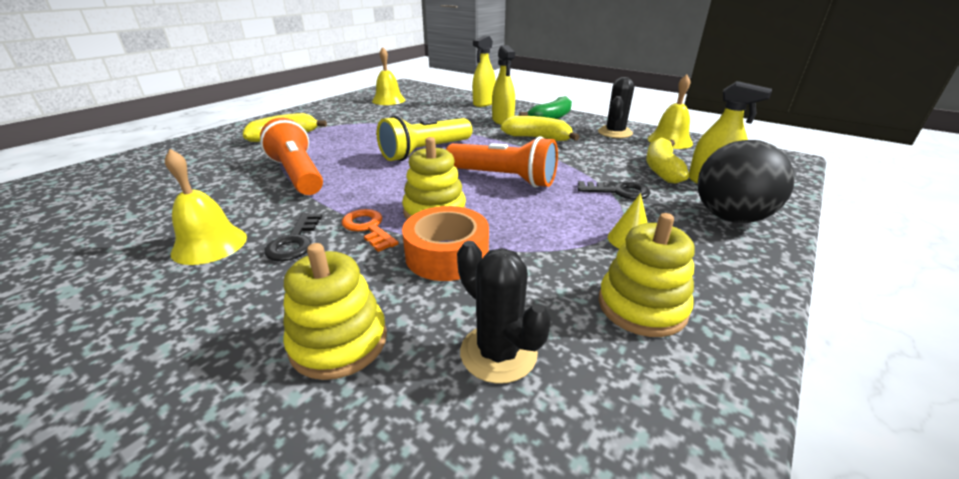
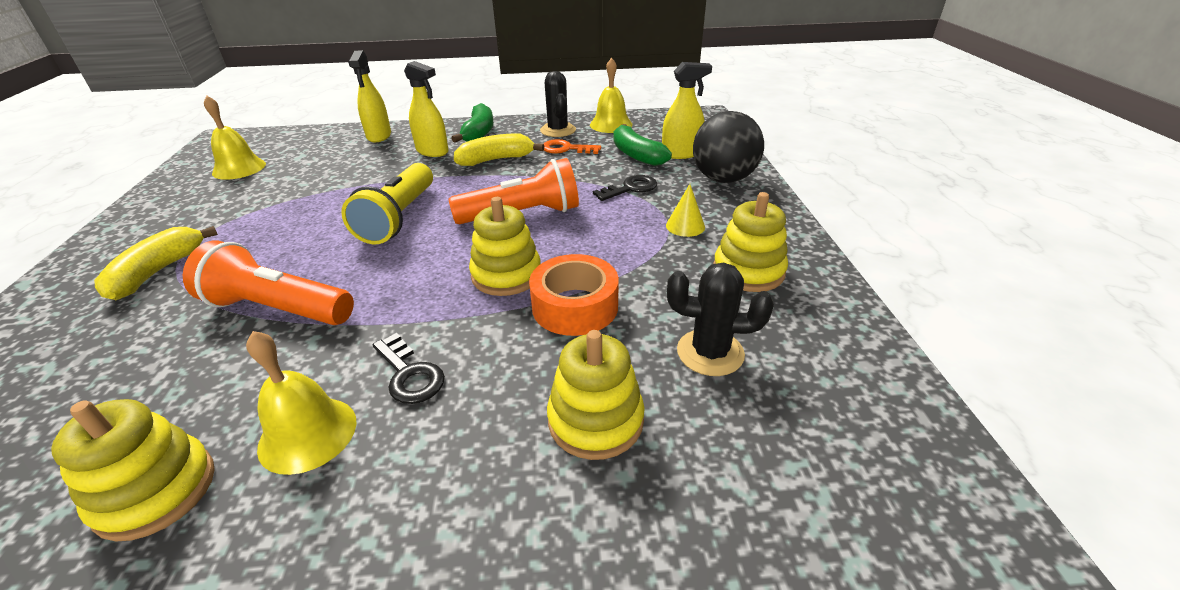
camera: 40 degrees left, 5 degrees up
orange key [341,209,399,252] -> orange key moved to [543,139,601,154]
yellow banana [646,137,689,183] -> green banana [613,124,672,166]
none -> yellow stacking toy [51,399,214,541]

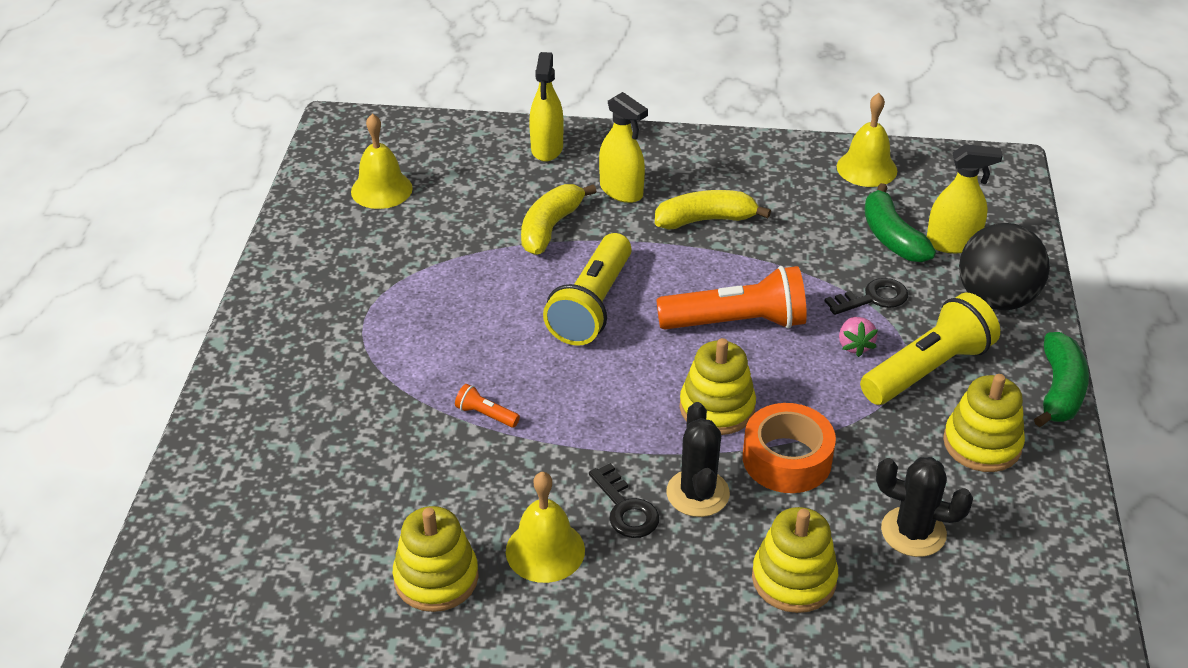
camera: 10 degrees right, 5 degrees up
yellow banana [94,226,218,300] -> yellow banana moved to [521,184,597,255]
orange flashlight [183,241,354,325] -> orange flashlight [455,384,520,428], size x0.42
green banana [451,103,493,143] -> green banana moved to [1034,332,1089,427]
black cactus [540,71,576,137] -> black cactus moved to [667,402,730,517]
orange key [543,139,601,154] -> none
yellow cone [666,184,705,237] -> yellow flashlight [860,293,1000,405]
none -> pink strawberry [839,317,878,357]

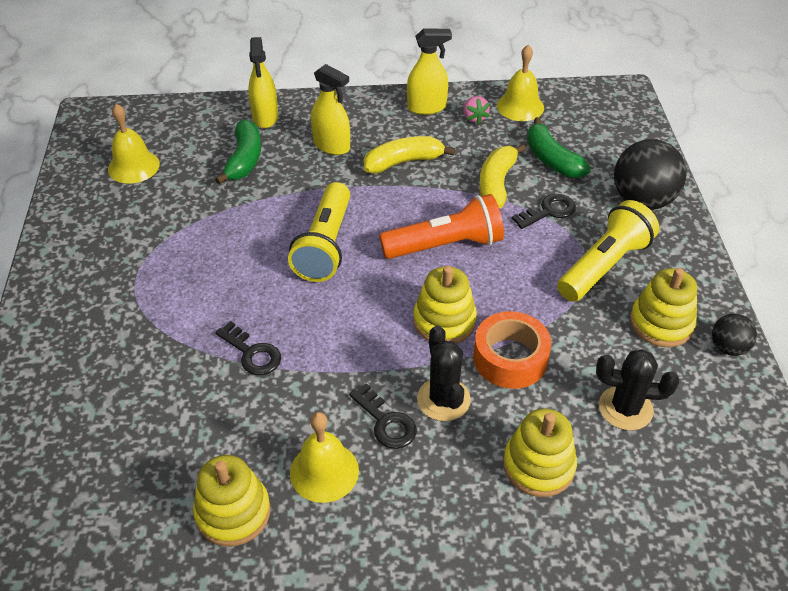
camera: 10 degrees left, 5 degrees up
orange flashlight [455,384,520,428] -> black key [215,321,281,375]
yellow banana [521,184,597,255] -> yellow banana moved to [479,144,526,208]
pink strawberry [839,317,878,357] -> pink strawberry moved to [464,96,490,125]
yellow spray bottle [927,144,1003,253] -> yellow spray bottle moved to [407,28,452,115]
green banana [1034,332,1089,427] -> green banana moved to [215,119,261,185]
none -> black ball [712,314,757,356]

